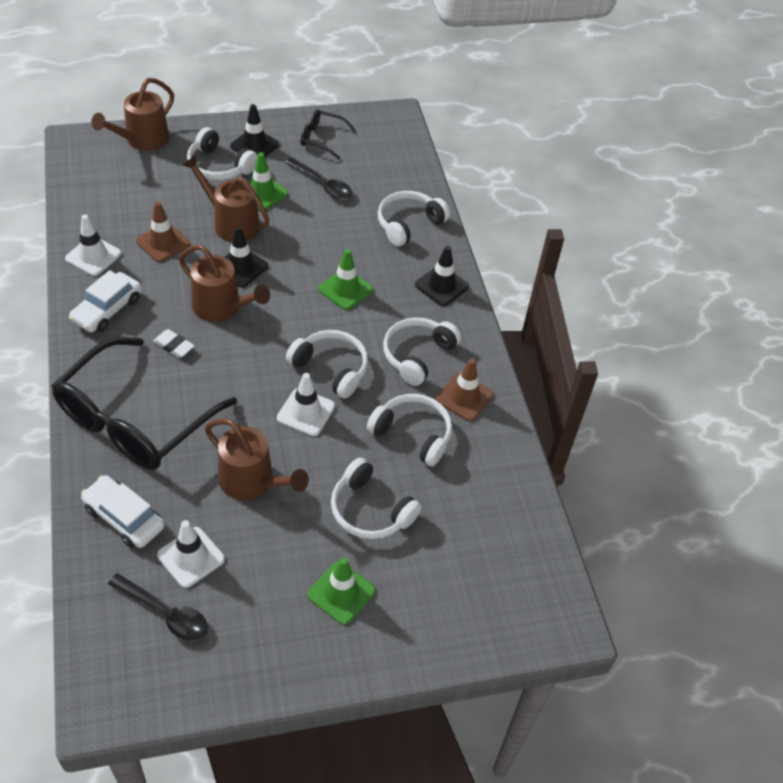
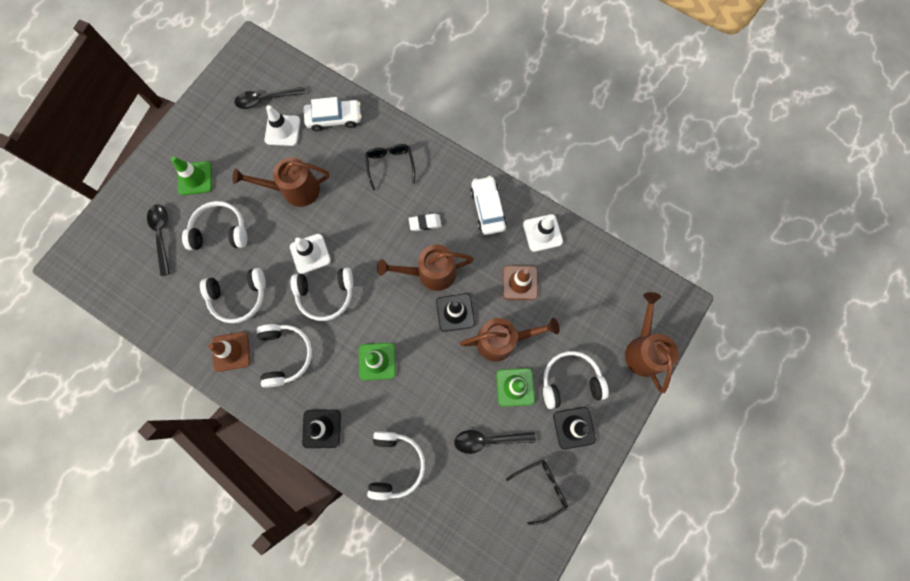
camera: 140 degrees right, 25 degrees up
black glasses [51,337,237,470] -> black glasses [365,144,415,191], size x0.45
none -> black spoon [147,204,170,276]

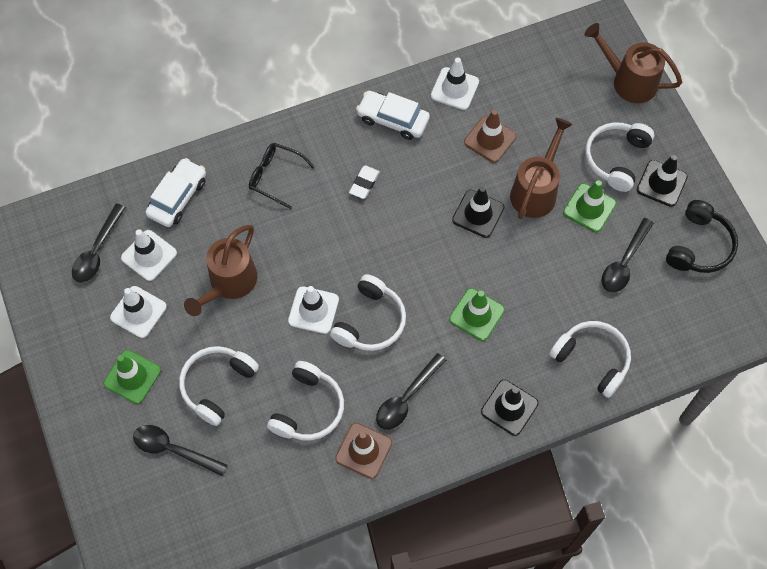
camera: 55 degrees left, 10 degrees down
white headphones [257,324,312,388] -> black spoon [376,353,446,430]
brown watering can [377,244,474,291] -> none
black glasses [506,460,568,525] -> black headphones [666,200,738,273]
none -> white traffic cone [110,286,167,338]

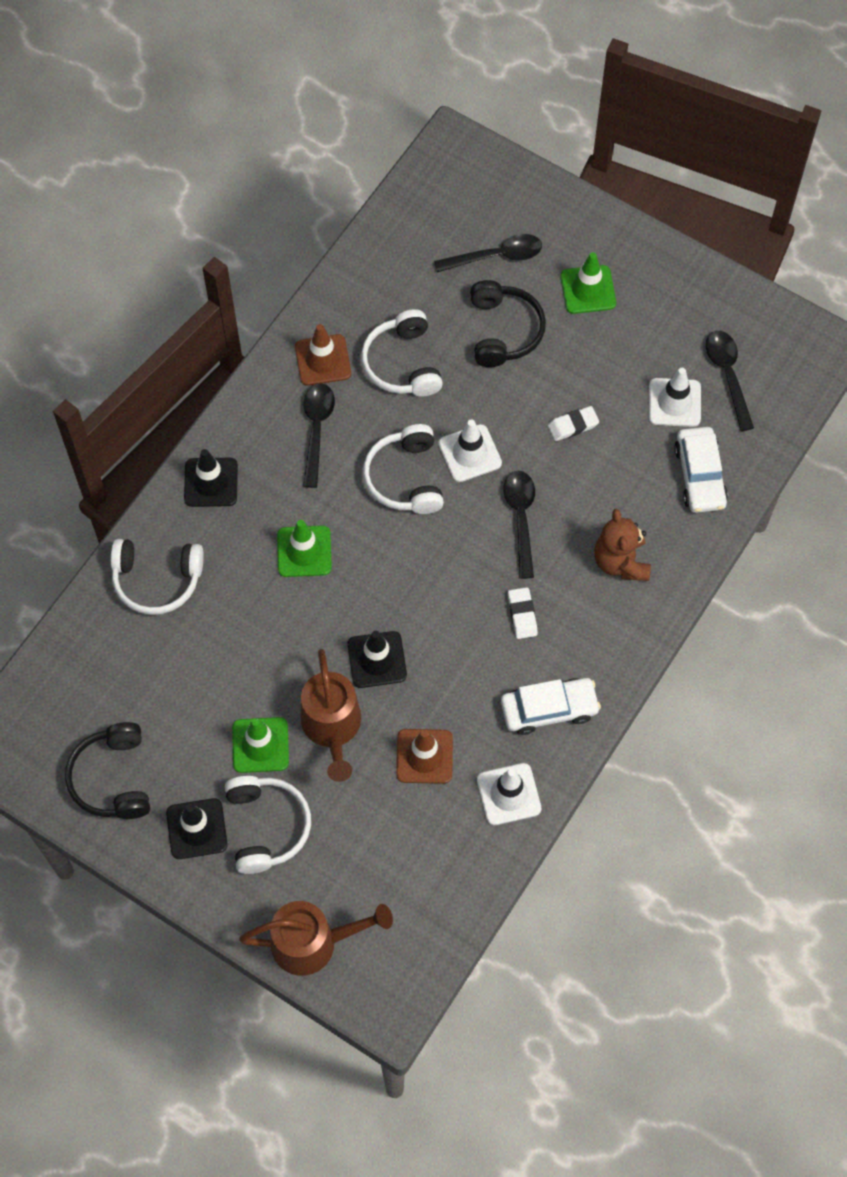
camera: 145 degrees right, 0 degrees up
white traffic cone [110,286,167,338] -> none
white headphones [179,346,259,426] -> black headphones [470,280,546,367]
brown watering can [184,225,257,316] -> white eraser [548,406,599,441]
black glasses [249,143,315,209] -> brown teddy bear [594,509,651,581]
black spoon [602,218,654,293] -> black spoon moved to [503,471,535,579]

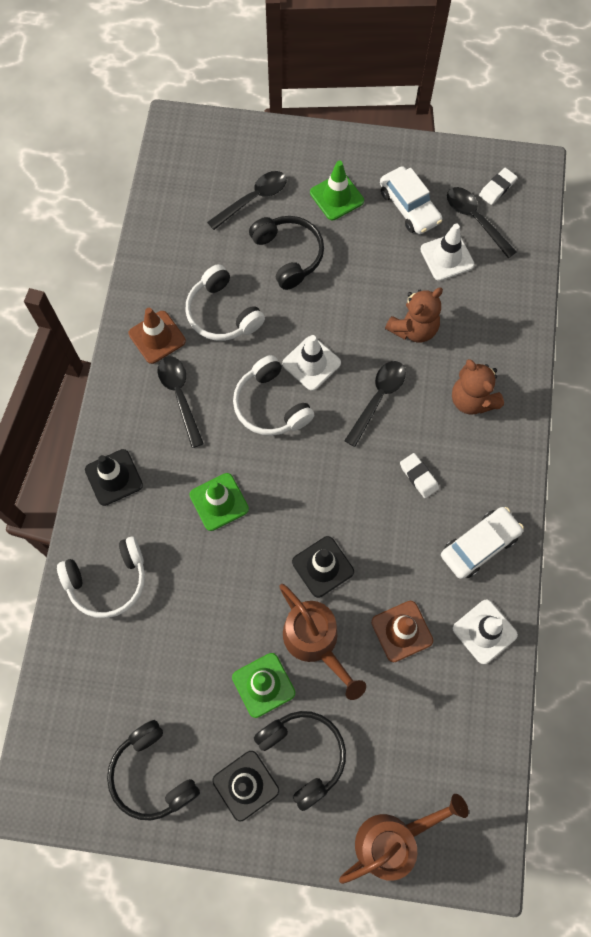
camera: 25 degrees left, 5 degrees up
white headphones [225,776,311,874] -> black headphones [254,711,346,811]
black spoon [503,471,535,579] -> black spoon turned 60 degrees clockwise [344,361,406,447]
white eraser [548,406,599,441] -> white eraser moved to [479,168,517,205]
white car [674,427,728,513] -> white car moved to [380,166,442,235]
none -> brown teddy bear [385,287,443,343]

